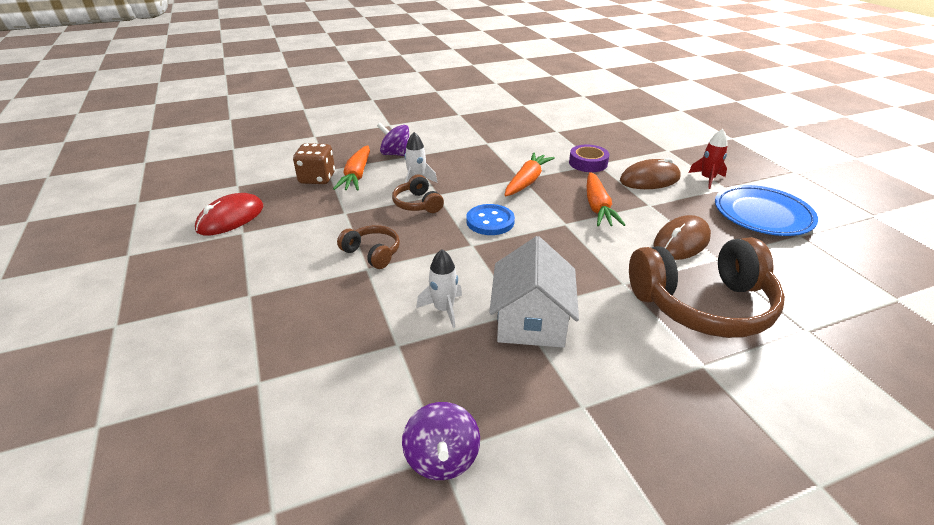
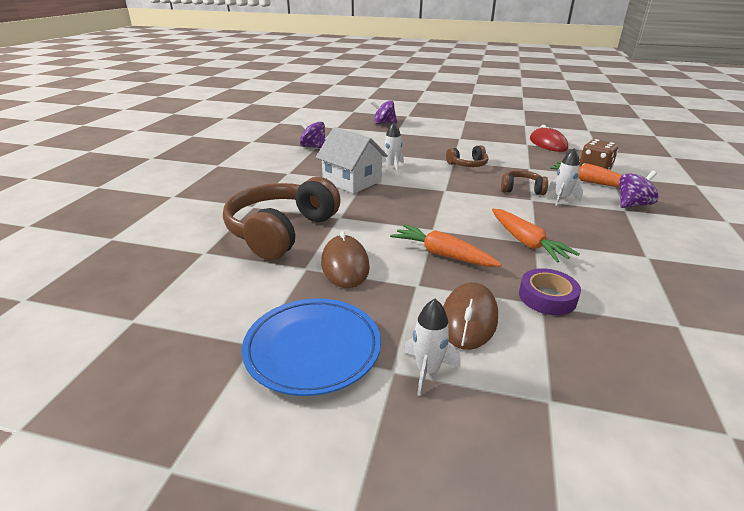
camera: 125 degrees right, 5 degrees down
blue button [466,204,515,235] -> none
red rocket [689,129,728,189] -> white rocket [404,299,461,396]
none -> purple spinning top [371,100,397,124]

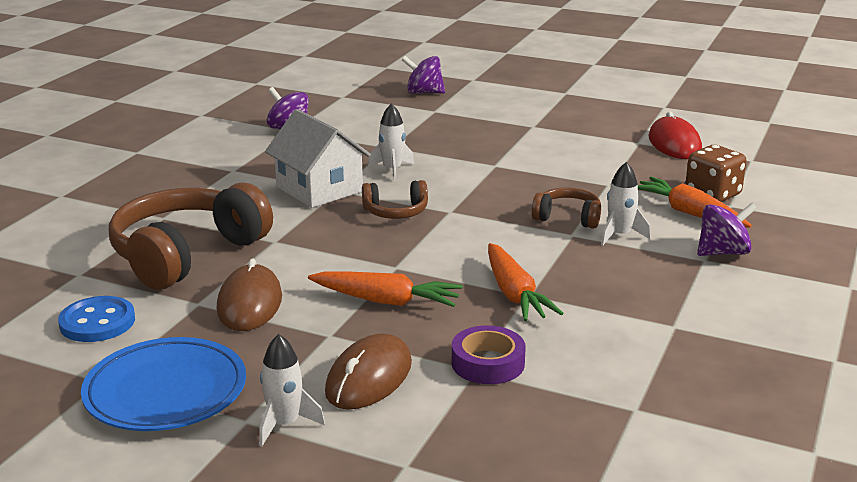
camera: 10 degrees right, 5 degrees down
orange carrot [390,224,502,267] -> orange carrot turned 150 degrees clockwise [308,271,463,307]
brown headphones [446,145,488,167] -> brown headphones moved to [362,180,428,219]
none -> blue button [58,296,135,342]

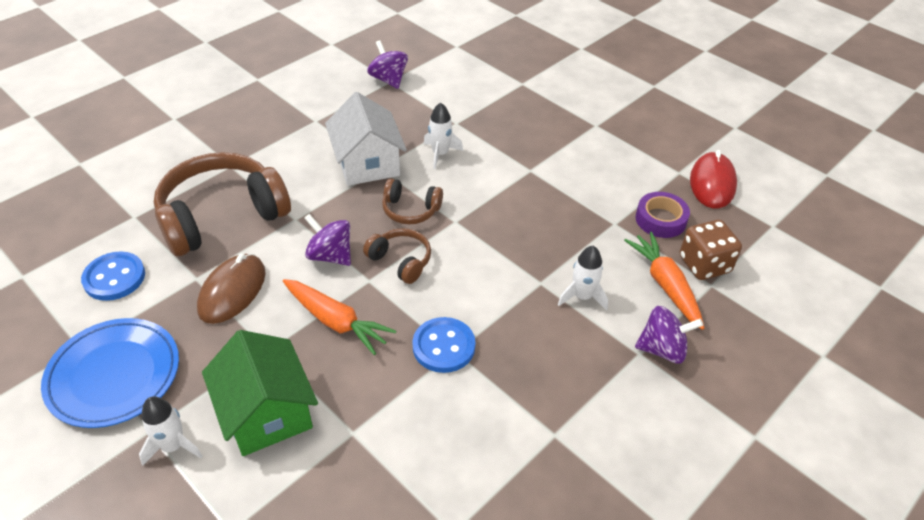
camera: 20 degrees right, 20 degrees up
brown mouse [325,333,412,410] -> green house [202,330,318,456]
purple spinning top [402,56,445,94] -> purple spinning top moved to [304,214,351,266]
purple tape [452,325,526,384] -> purple tape moved to [636,192,690,238]
orange carrot [488,243,563,321] -> blue button [412,317,476,373]
brown headphones [531,188,601,229] -> brown headphones moved to [363,228,431,284]

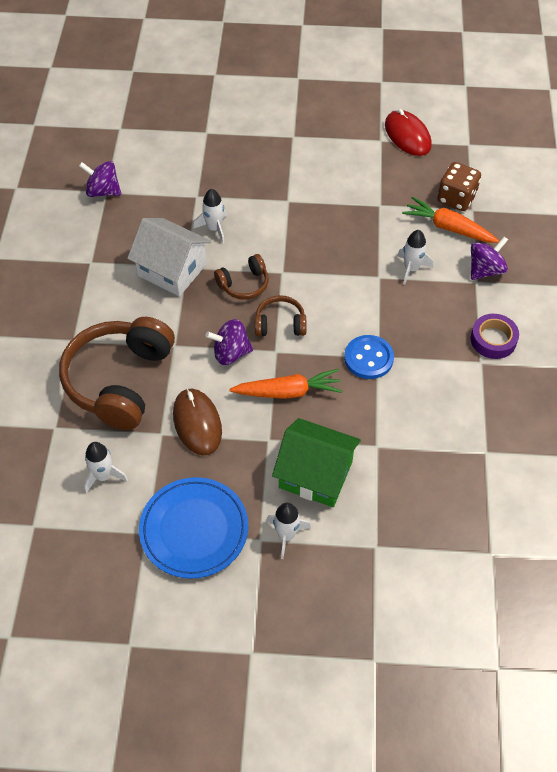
camera: 40 degrees left, 10 degrees up
blue button [81,251,145,301] -> white rocket [84,442,128,493]
purple tape [636,192,690,238] -> purple tape moved to [471,314,519,359]

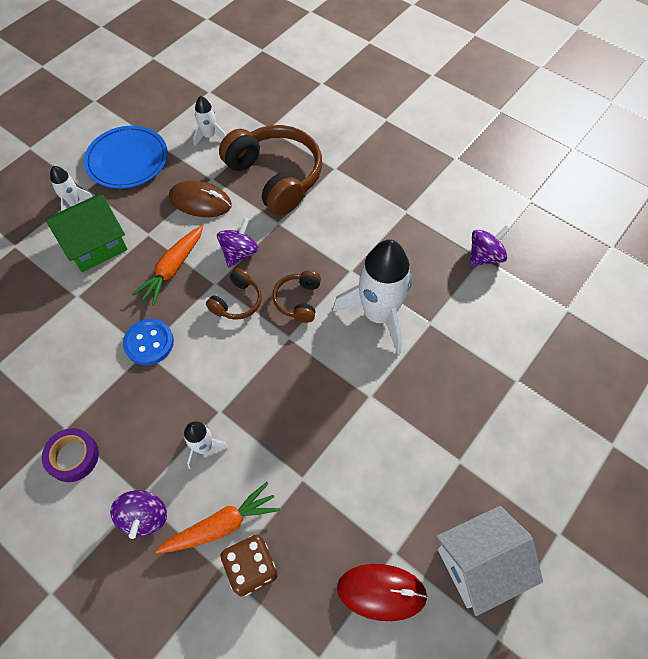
camera: 125 degrees right, 5 degrees up
white house [127,218,211,296] -> white house moved to [436,506,543,616]
white rocket [193,189,227,243] -> white rocket [333,240,412,354], size x2.08

